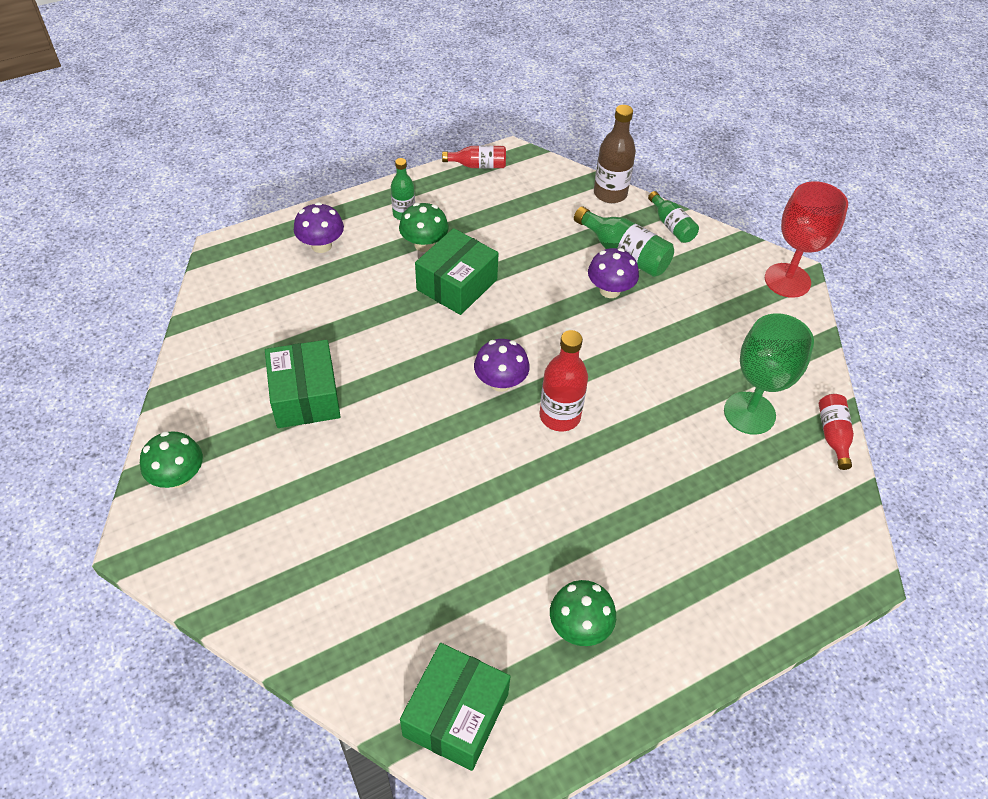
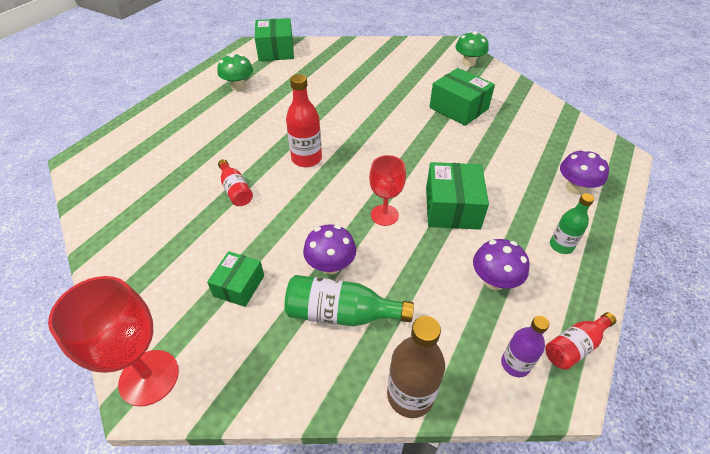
camera: 150 degrees right, 5 degrees down
green mushroom [399,203,449,252] -> none
purple mushroom [474,339,530,392] -> purple mushroom moved to [473,239,529,290]
green bottle [648,191,699,243] -> none
green goblet [724,313,814,435] -> none
red bottle [819,394,854,470] -> red bottle moved to [218,159,253,206]
none -> green box [207,251,264,307]
none -> red goblet [369,155,406,226]
none -> purple bottle [501,316,549,377]

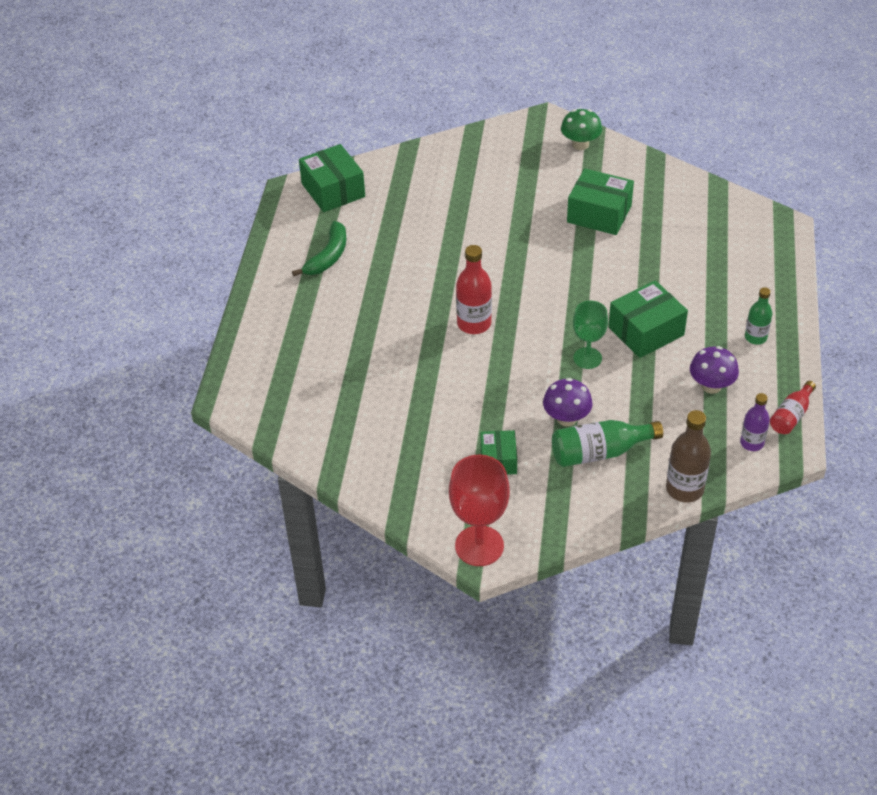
camera: 20 degrees left, 0 degrees up
green mushroom [218,54,253,91] -> green banana [292,221,346,276]
red bottle [218,159,253,206] -> none
red goblet [369,155,406,226] -> green goblet [573,301,608,369]
green box [426,162,489,230] -> green box turned 75 degrees clockwise [608,280,688,358]
purple mushroom [560,149,609,195] -> none

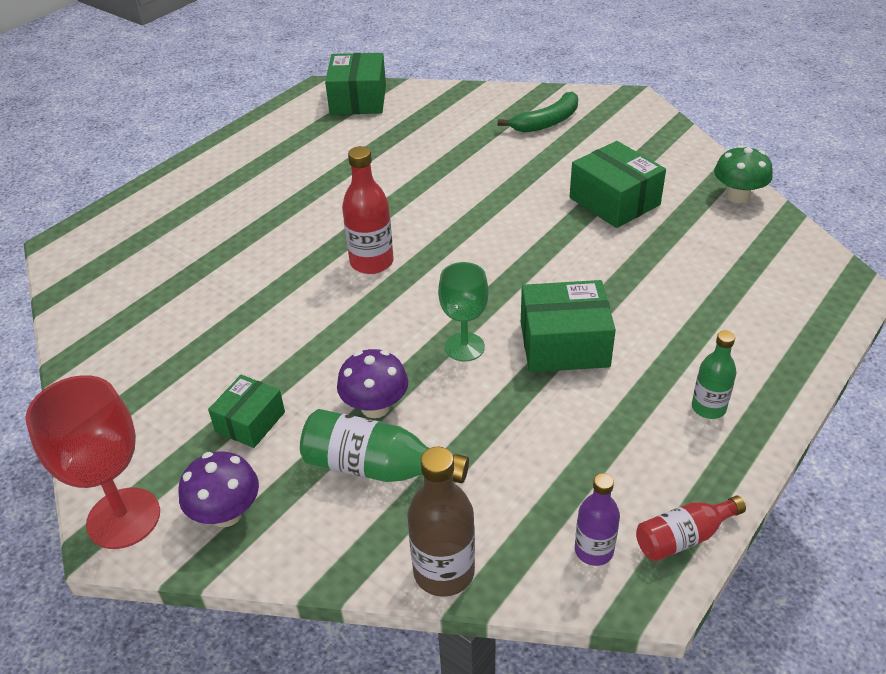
camera: 30 degrees right, 5 degrees down
green banana [292,221,346,276] -> green banana moved to [498,92,578,133]
green mushroom [561,109,602,150] -> green mushroom moved to [714,145,773,203]
purple mushroom [690,346,739,394] -> purple mushroom moved to [179,451,259,527]

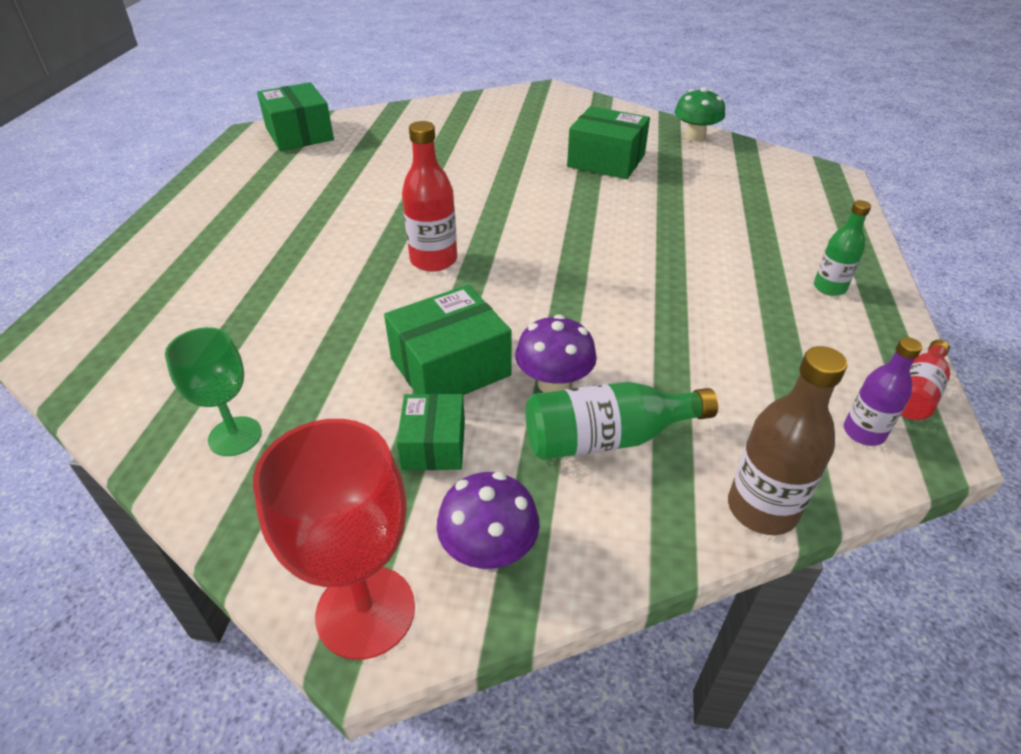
camera: 30 degrees left, 0 degrees up
green goblet [438,262,489,362] -> green goblet moved to [165,327,262,456]
green banana [498,92,578,133] -> none
green box [521,280,616,372] -> green box moved to [384,285,512,395]

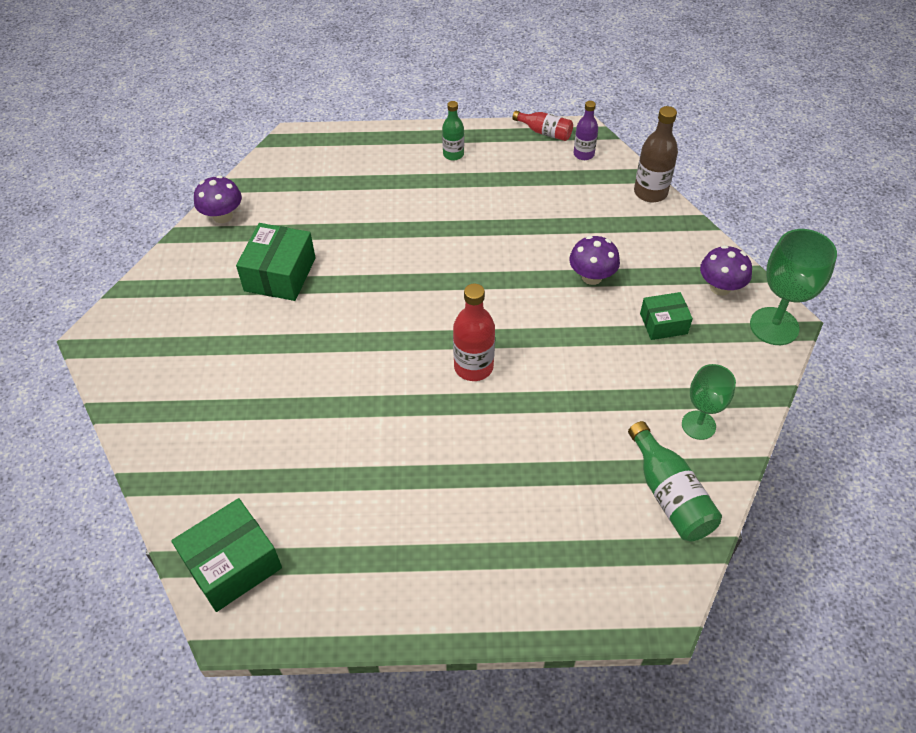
camera: 100 degrees left, 10 degrees up
red goblet [253,419,415,660] -> green goblet [750,229,837,345]
green box [384,285,512,395] -> none
green bottle [526,382,718,460] -> green bottle moved to [628,421,722,541]
green mushroom [675,87,725,141] -> purple mushroom [194,175,242,223]

